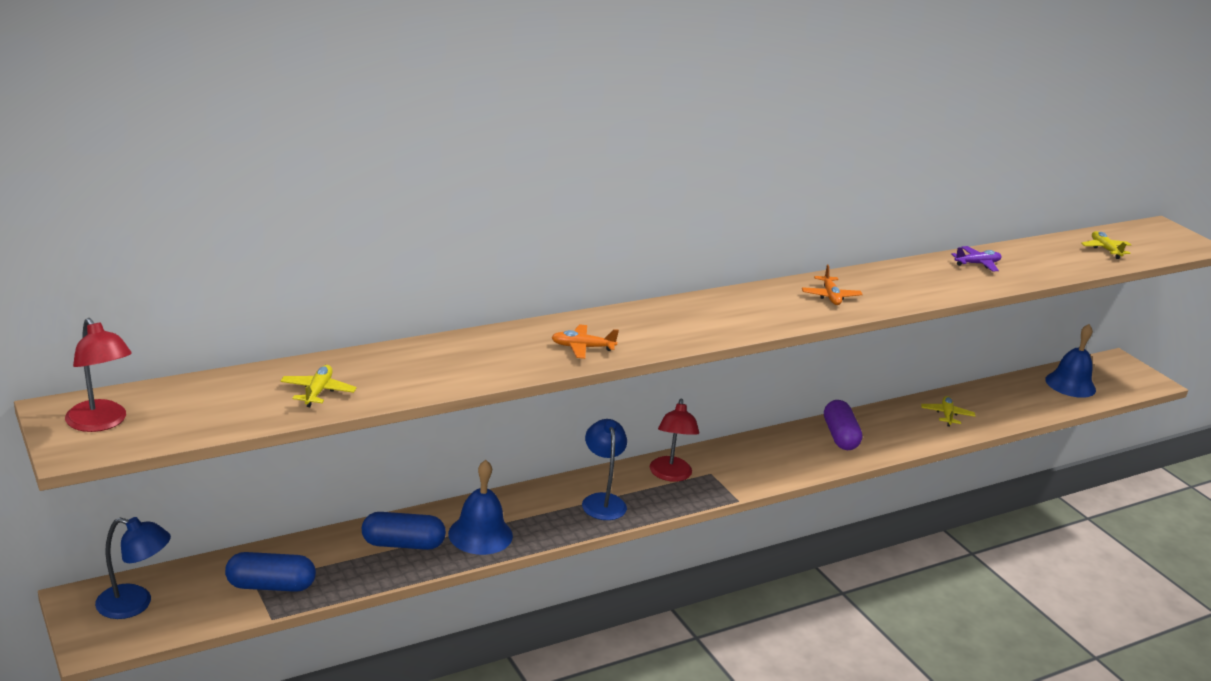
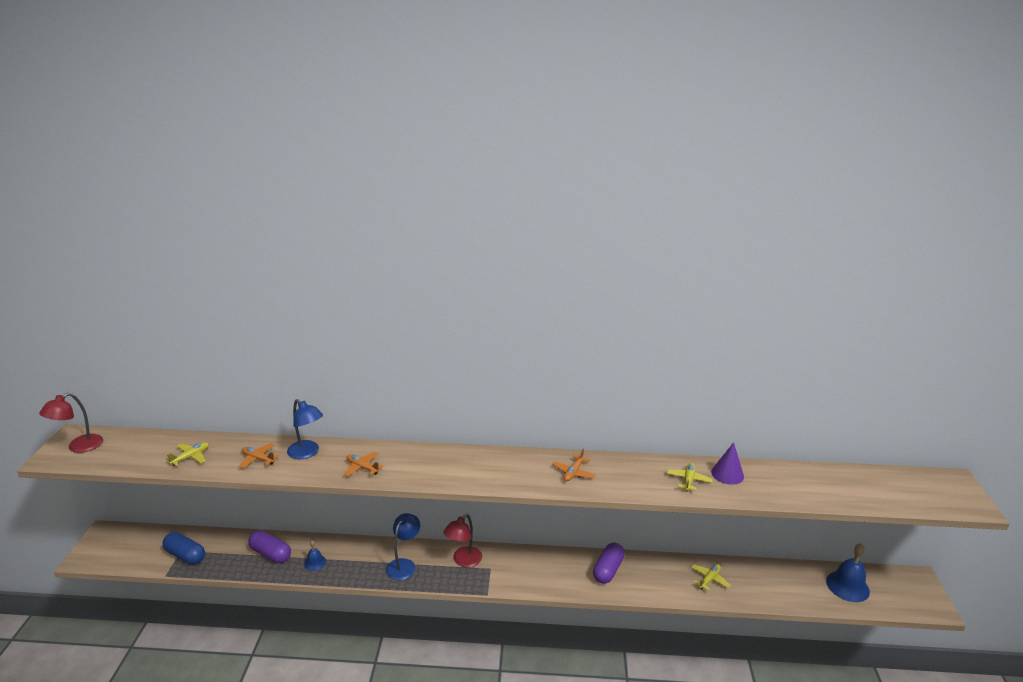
camera: 35 degrees right, 0 degrees up
red lamp [65,318,132,432] -> red lamp turned 45 degrees clockwise [39,393,103,453]
blue lamp [95,517,171,619] -> blue lamp moved to [287,399,323,459]
blue capsule [362,512,446,550] -> purple capsule [248,530,291,563]
blue bell [448,460,513,555] -> blue bell [304,540,326,571], size x0.54
purple plane [951,246,1002,272] -> purple cone [711,442,744,485]
yellow plane [1081,231,1131,259] -> yellow plane moved to [666,463,713,492]
none -> orange plane [239,443,279,468]

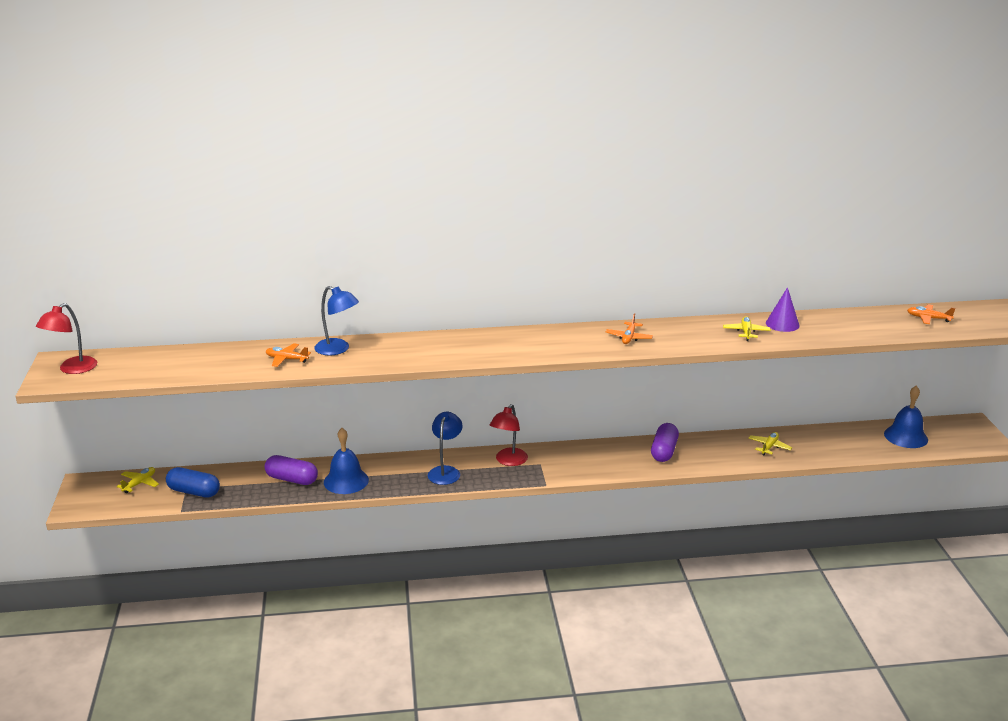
camera: 10 degrees left, 0 degrees up
yellow plane [166,442,209,466] -> yellow plane moved to [117,467,159,493]
blue bell [304,540,326,571] -> blue bell [324,428,369,494], size x1.86
orange plane [344,452,383,477] -> orange plane moved to [907,304,955,324]

